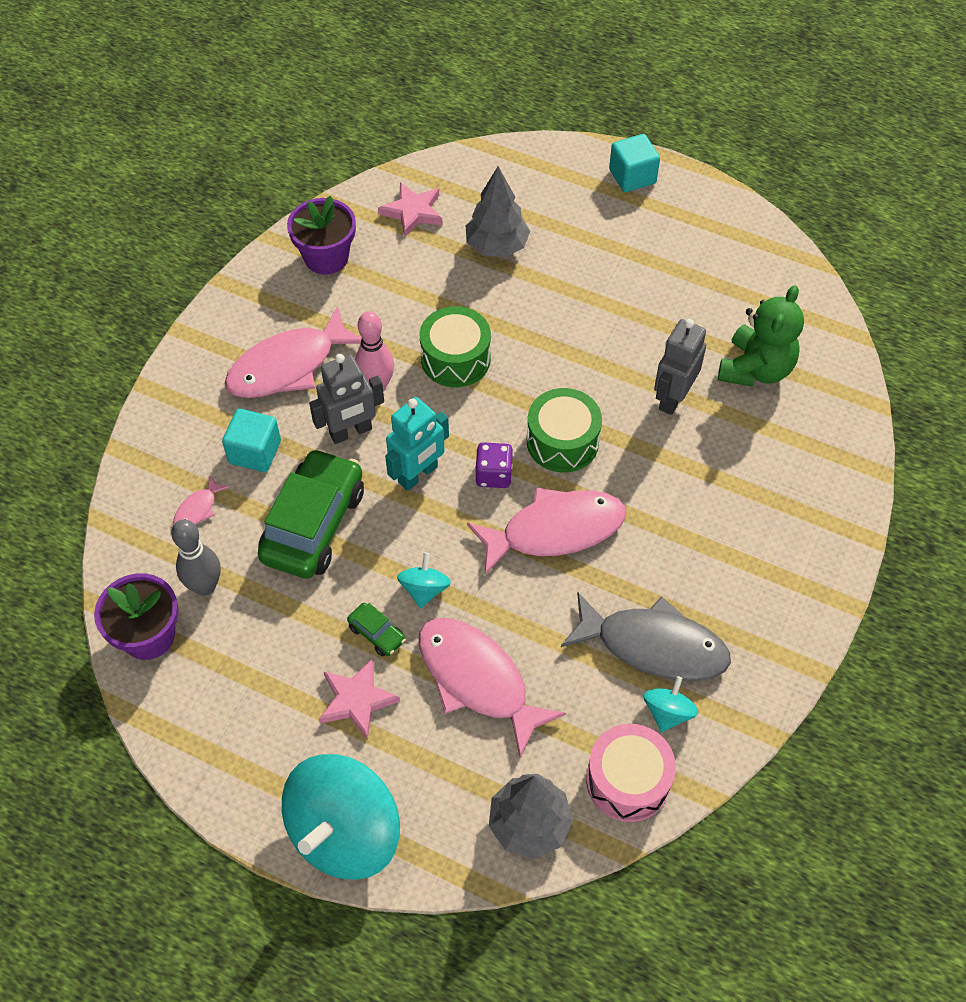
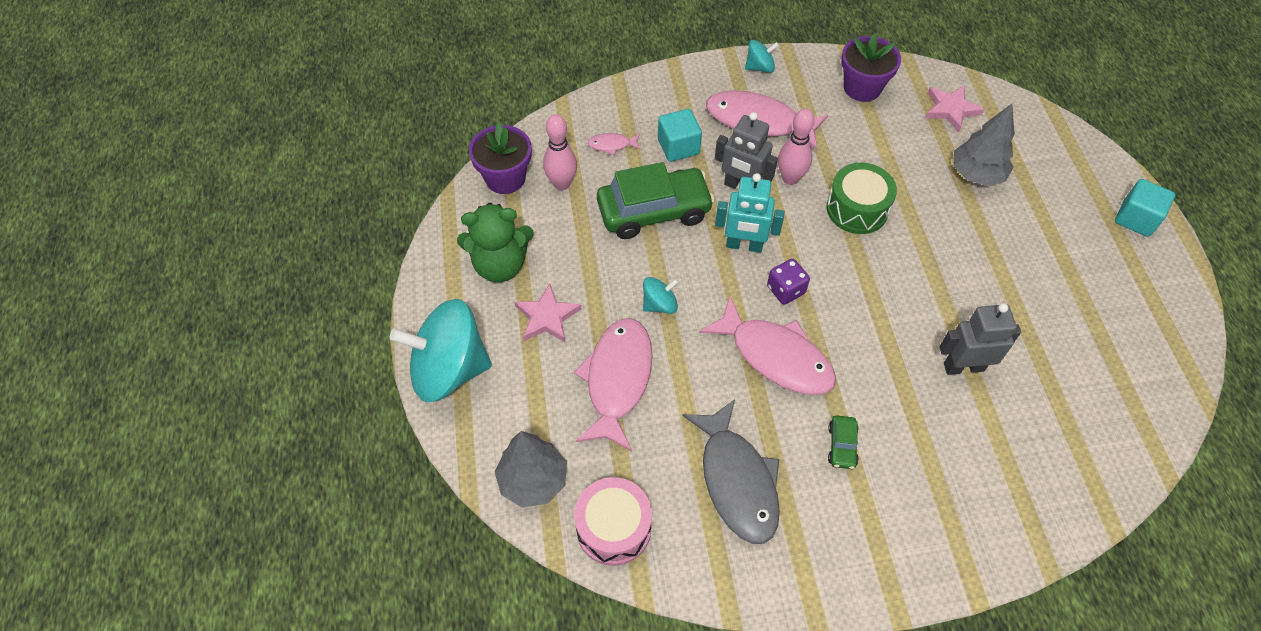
camera: 55 degrees right, 0 degrees up
grey bowling pin [171,519,221,595] -> pink bowling pin [543,114,577,190]
green car [347,603,406,656] -> green car moved to [828,416,859,469]
green drum [527,388,602,472] -> none
turquoise spinning top [644,676,698,732] -> turquoise spinning top moved to [745,40,779,73]
green teddy bear [718,285,804,387] -> green teddy bear moved to [457,203,534,282]

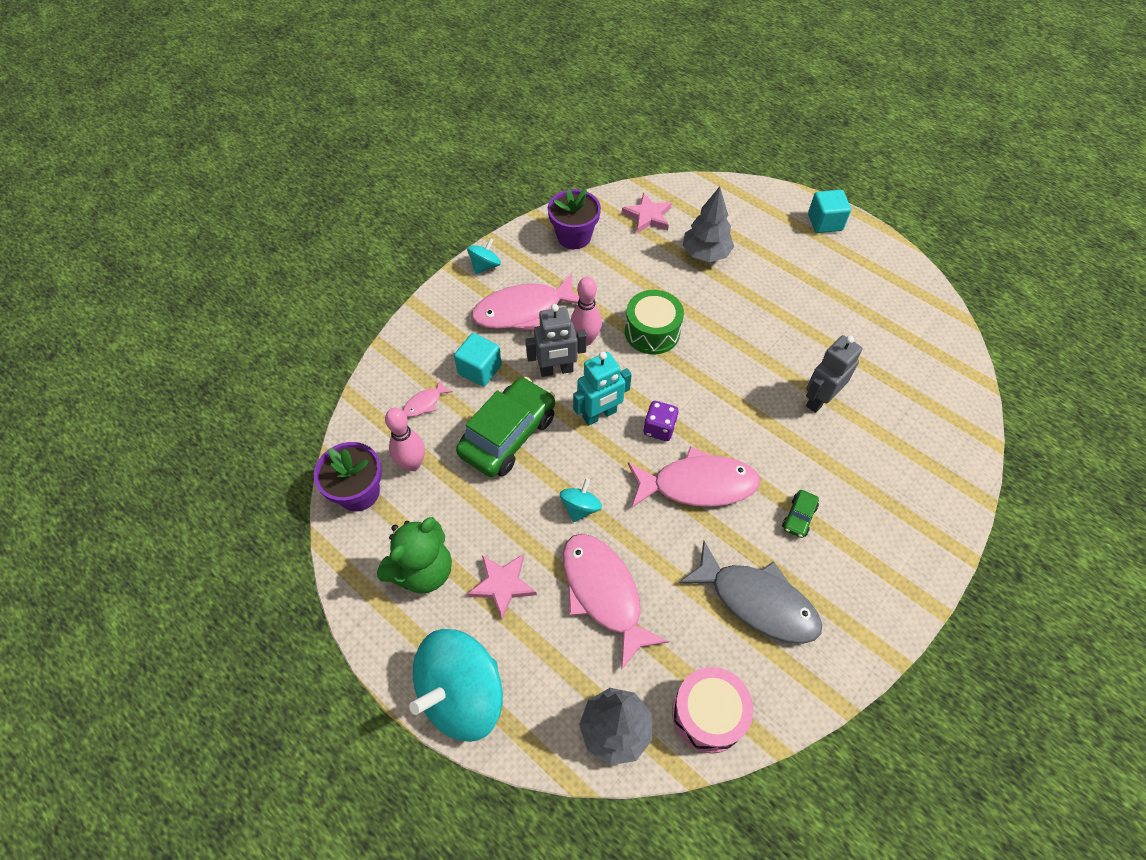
camera: 40 degrees left, 0 degrees up
green car [828,416,859,469] -> green car turned 60 degrees clockwise [782,490,819,538]

